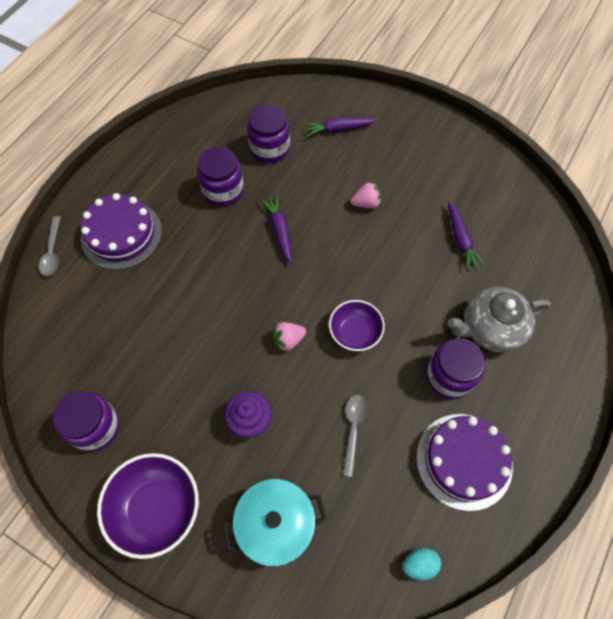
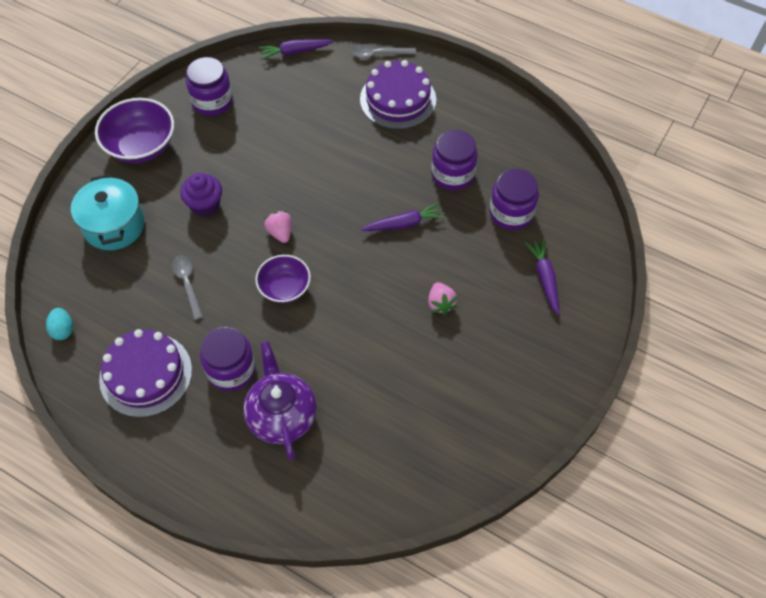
camera: 90 degrees right, 5 degrees down
grey spoon [343,395,367,477] -> grey spoon turned 120 degrees counterclockwise [172,255,203,320]
purple carrot [448,201,486,271] -> purple carrot moved to [259,39,333,60]
grey teapot [448,287,551,352] -> purple teapot [243,341,317,461]

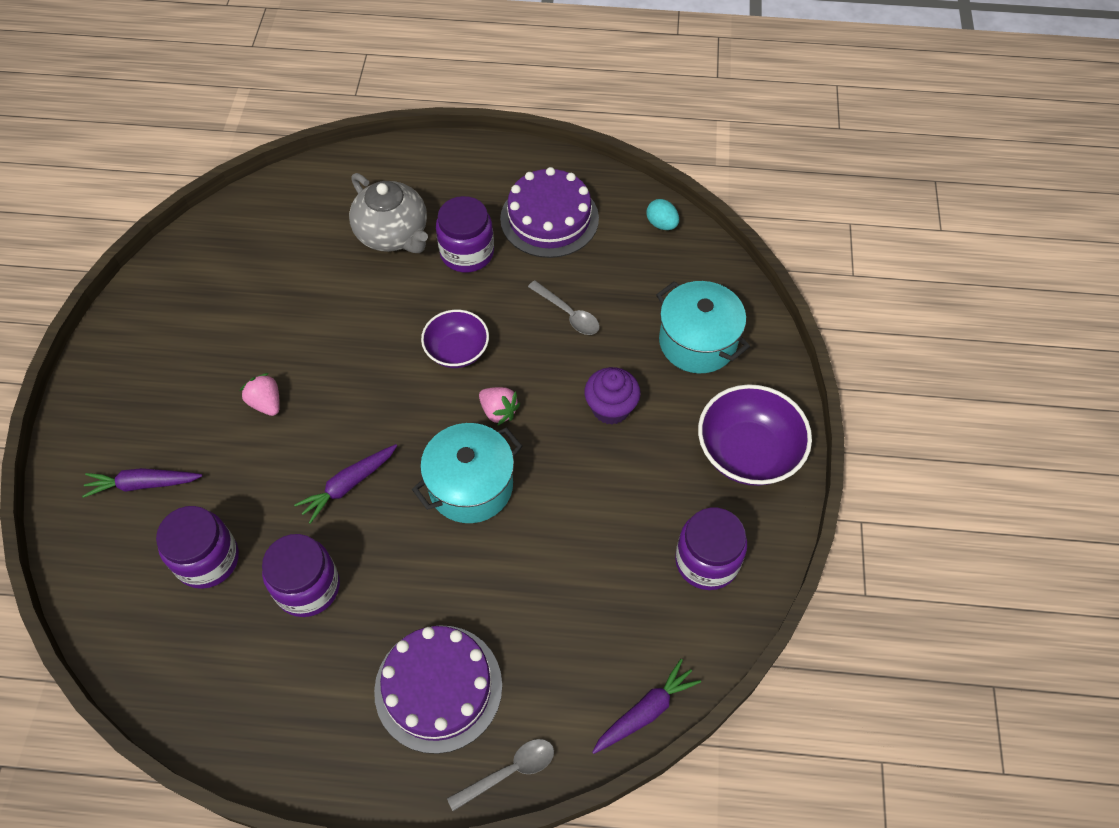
camera: 155 degrees right, 0 degrees up
purple teapot [243,341,317,461] -> grey teapot [349,173,428,253]
purple carrot [525,239,559,315] -> purple carrot turned 120 degrees clockwise [82,468,202,498]
none -> turquoise pot [412,423,523,523]

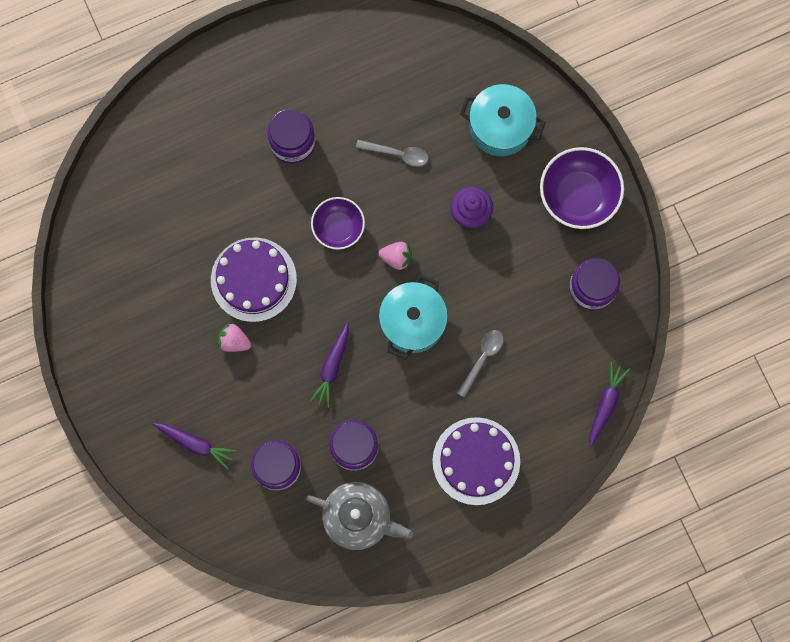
camera: 30 degrees left, 20 degrees up
purple carrot [82,468,202,498] -> purple carrot turned 120 degrees counterclockwise [153,423,236,469]
grey teapot [349,173,428,253] -> grey teapot moved to [306,482,413,550]
grey spoon [447,739,554,811] -> grey spoon moved to [457,330,504,398]
purple cake [500,167,599,258] -> purple cake moved to [211,237,297,322]
turquoise egg [646,199,679,230] -> none

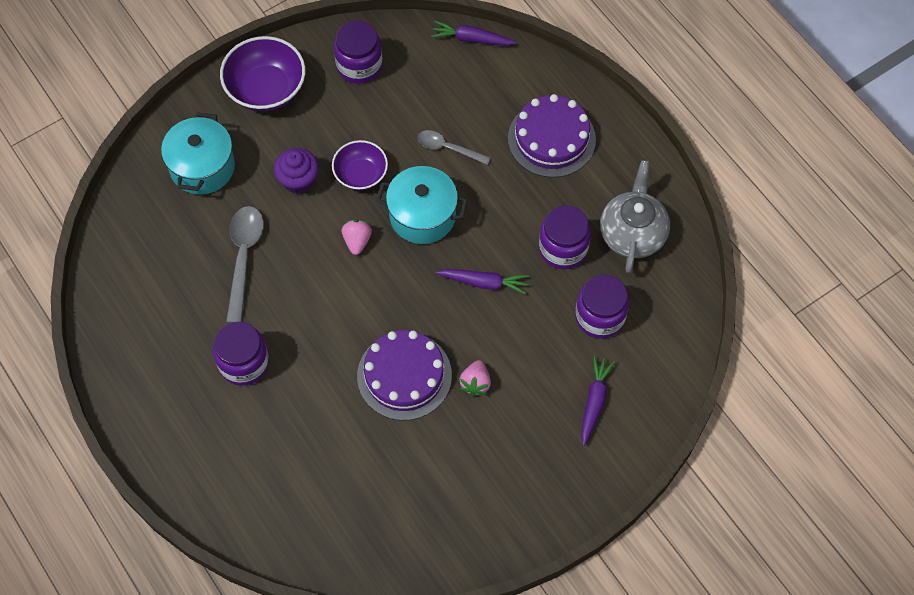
camera: 100 degrees left, 15 degrees down
purple bowl [311,197,365,250] -> purple bowl moved to [332,140,388,190]
grey spoon [356,140,429,167] -> grey spoon [226,206,264,323], size x1.59

